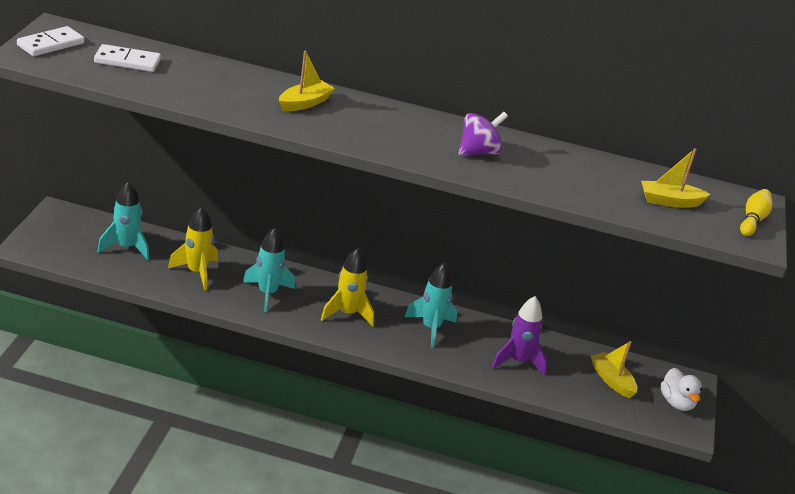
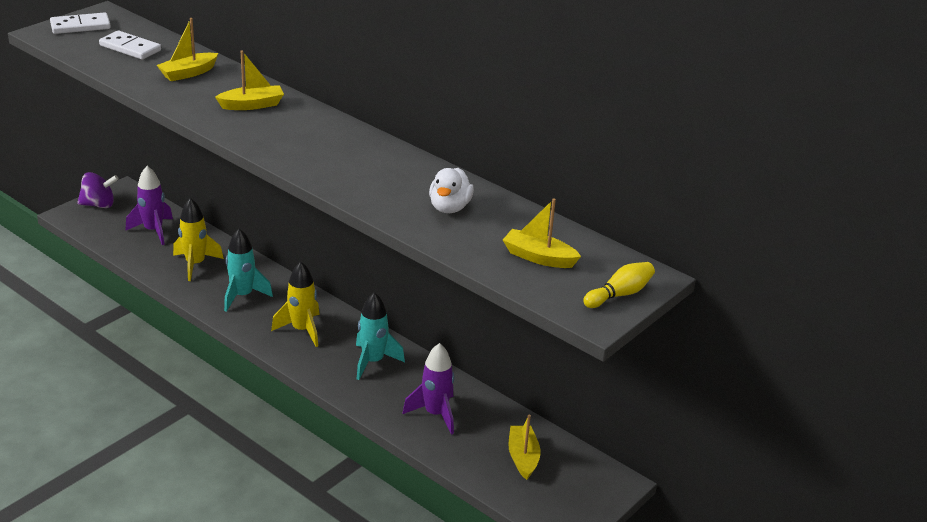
camera: 30 degrees right, 0 degrees up
turquoise rocket [97,181,149,260] -> purple rocket [125,166,173,245]
purple spinning top [459,112,508,156] -> purple spinning top moved to [77,172,119,208]
white duck [661,368,702,411] -> white duck moved to [429,168,474,213]
none -> yellow boat [157,18,218,81]

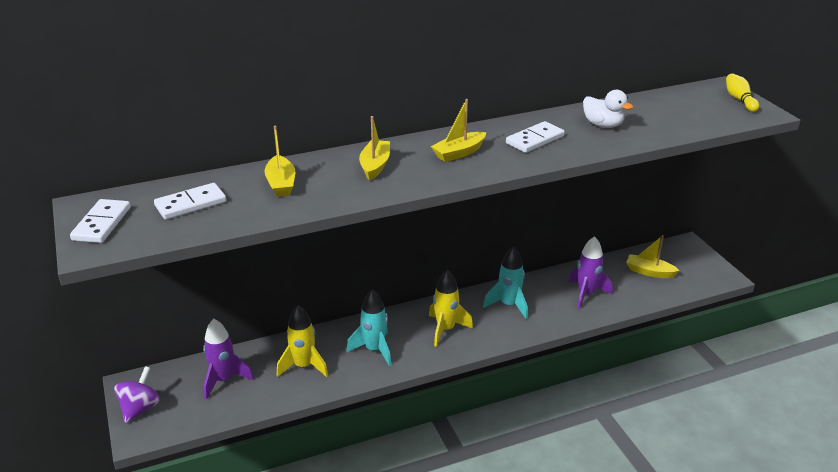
camera: 60 degrees left, 0 degrees up
yellow boat [503,199,581,268] -> yellow boat moved to [431,99,486,162]
none -> white domino [506,121,565,153]

